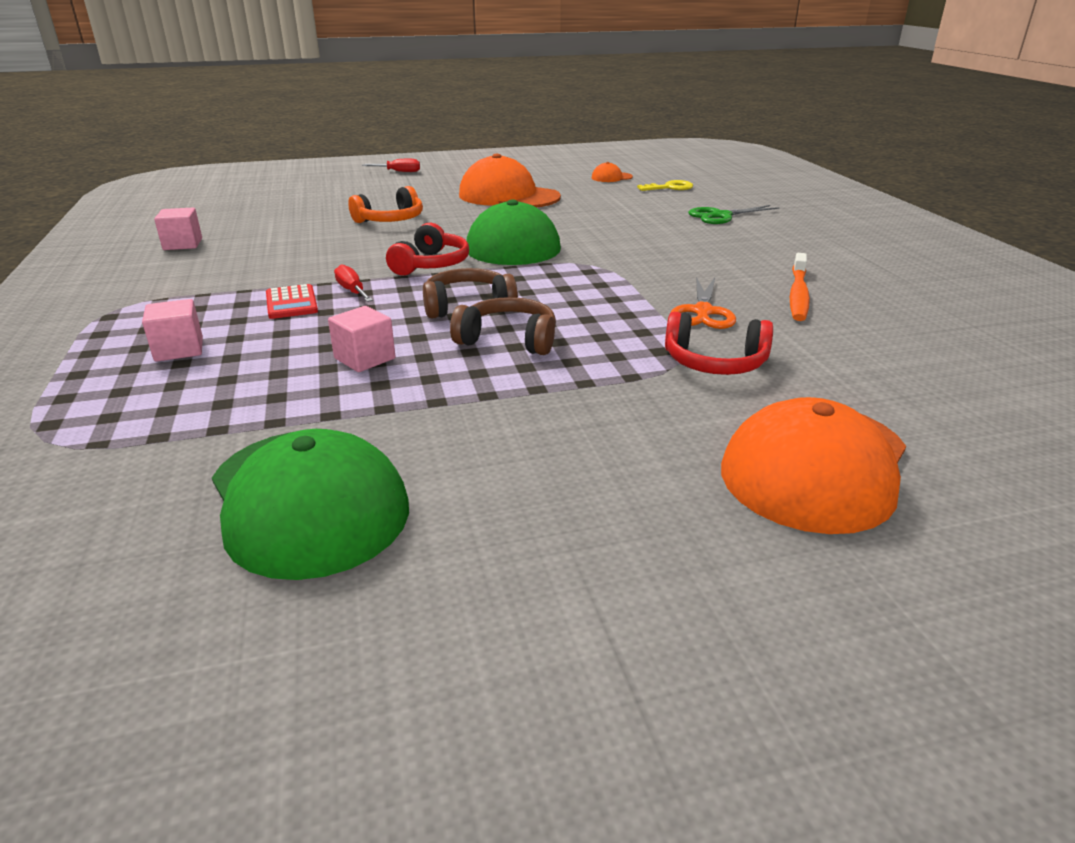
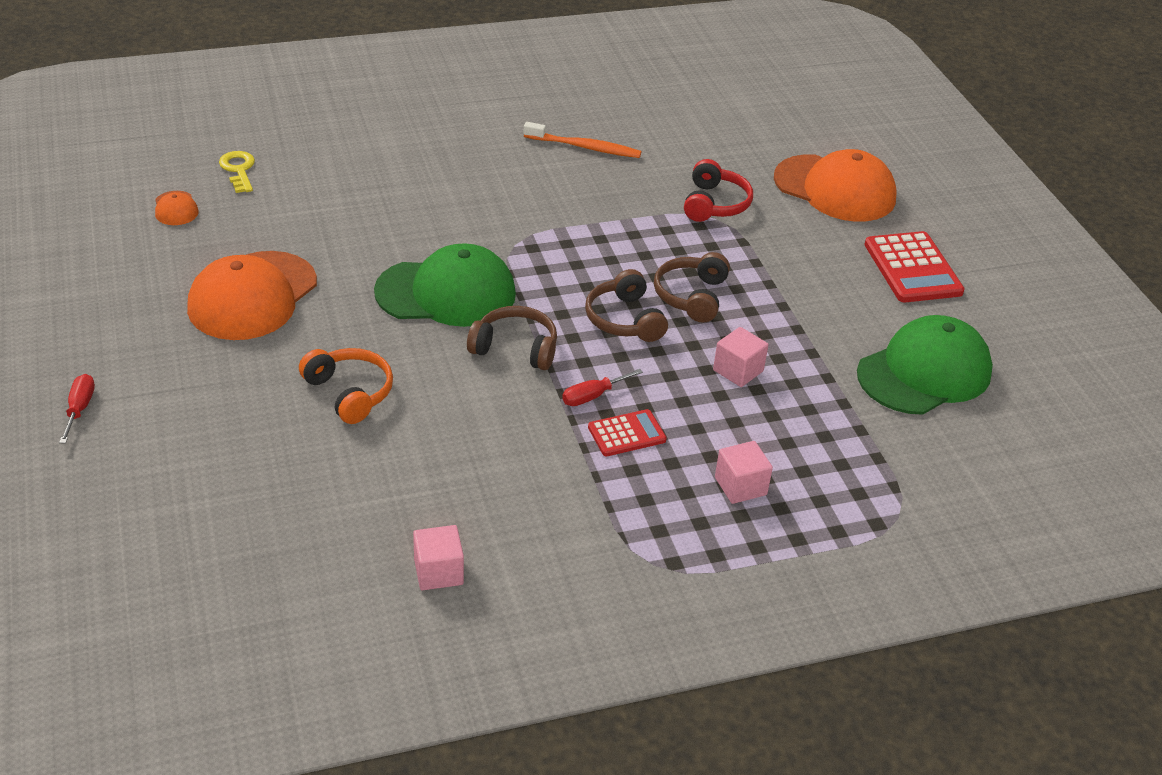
camera: 95 degrees left, 10 degrees up
red headphones [386,223,469,275] -> brown headphones [467,306,557,370]
orange scissors [670,278,736,329] -> none
green scissors [688,205,780,224] -> none
none -> red calculator [864,231,965,302]

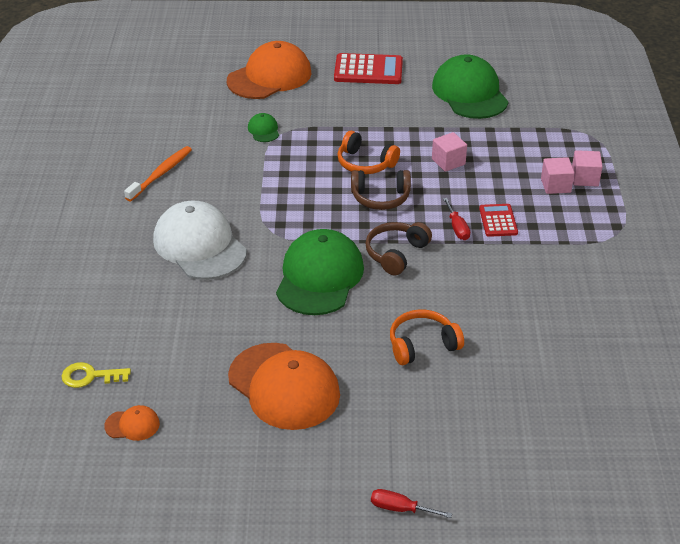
camera: 70 degrees left, 0 degrees up
pink cube [413,525,464,590] -> pink cube moved to [572,150,603,186]
brown headphones [654,252,730,323] -> orange headphones [337,131,400,174]
red headphones [684,159,753,222] -> green cap [248,113,279,142]
none -> white cap [153,201,247,280]

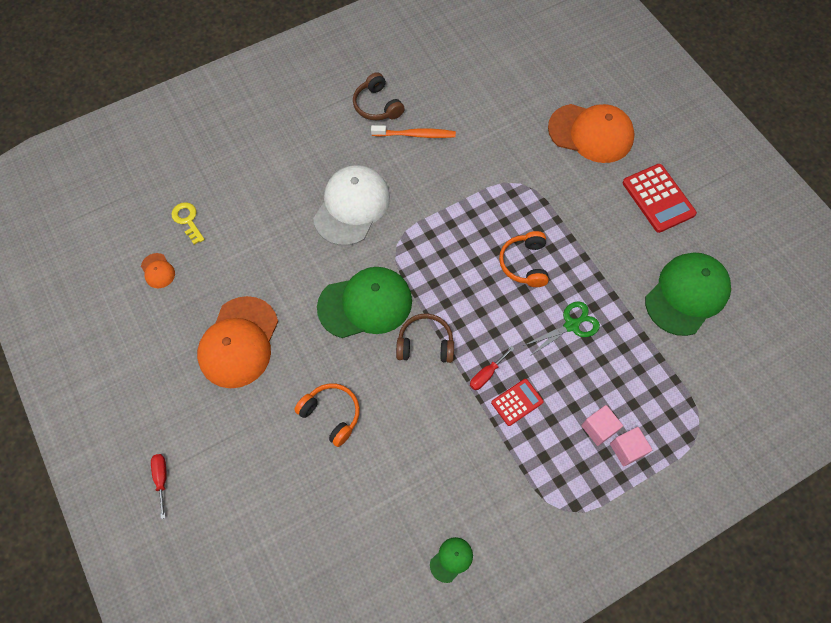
camera: 60 degrees right, 25 degrees up
green cap [248,113,279,142] -> green cap moved to [430,537,473,583]
brown headphones [351,170,411,210] -> brown headphones moved to [353,72,405,120]
pink cube [432,132,467,172] -> green scissors [523,301,600,356]

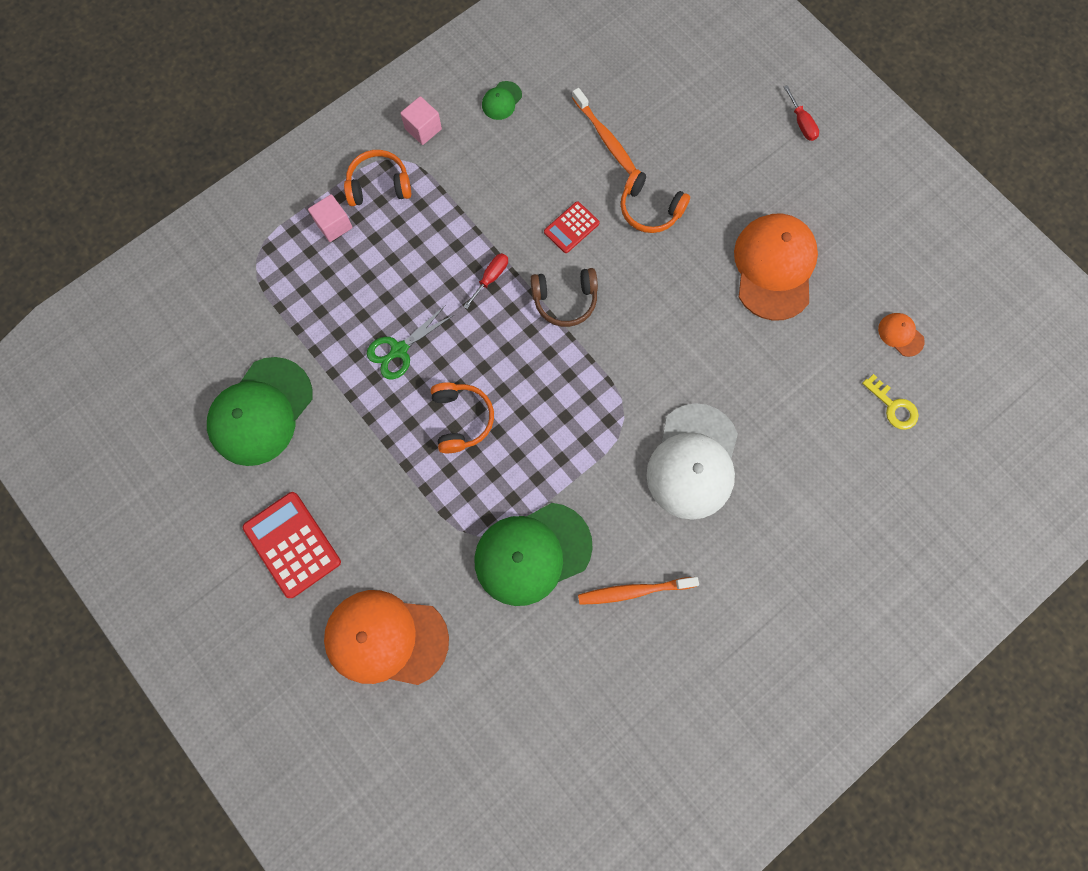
camera: 170 degrees right, 10 degrees up
green cap [317,267,412,338] -> green cap moved to [474,503,593,606]
brown headphones [353,72,405,120] -> none
red calculator [491,379,544,426] -> red calculator moved to [544,201,600,253]
pink cube [581,405,623,446] -> pink cube moved to [400,96,442,145]
none -> orange headphones [344,150,411,206]
none -> orange toothbrush [572,88,636,174]

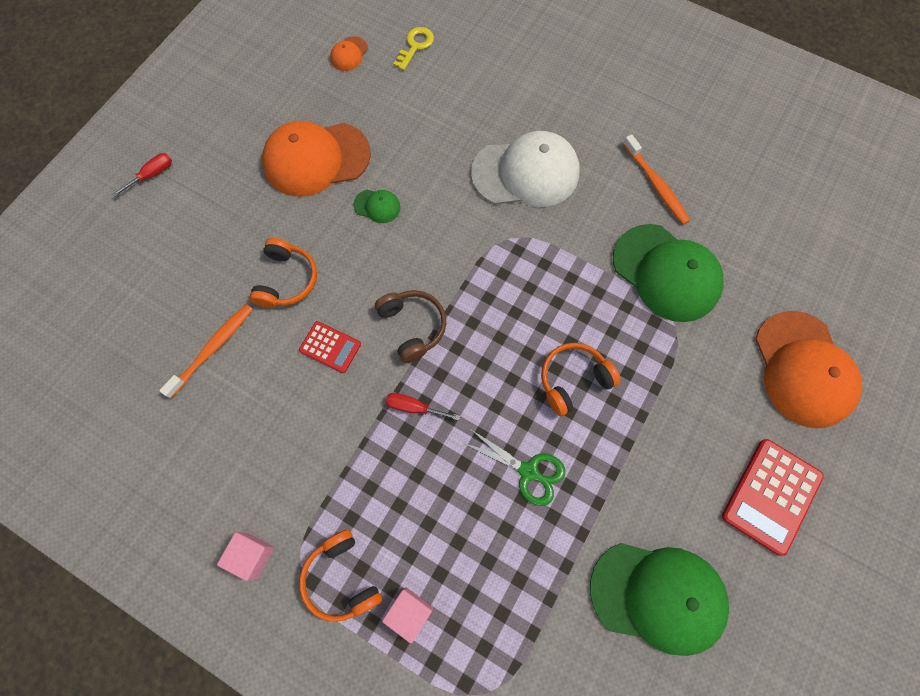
camera: 110 degrees left, 5 degrees down
green cap [482,81,522,120] -> green cap moved to [353,190,401,223]

